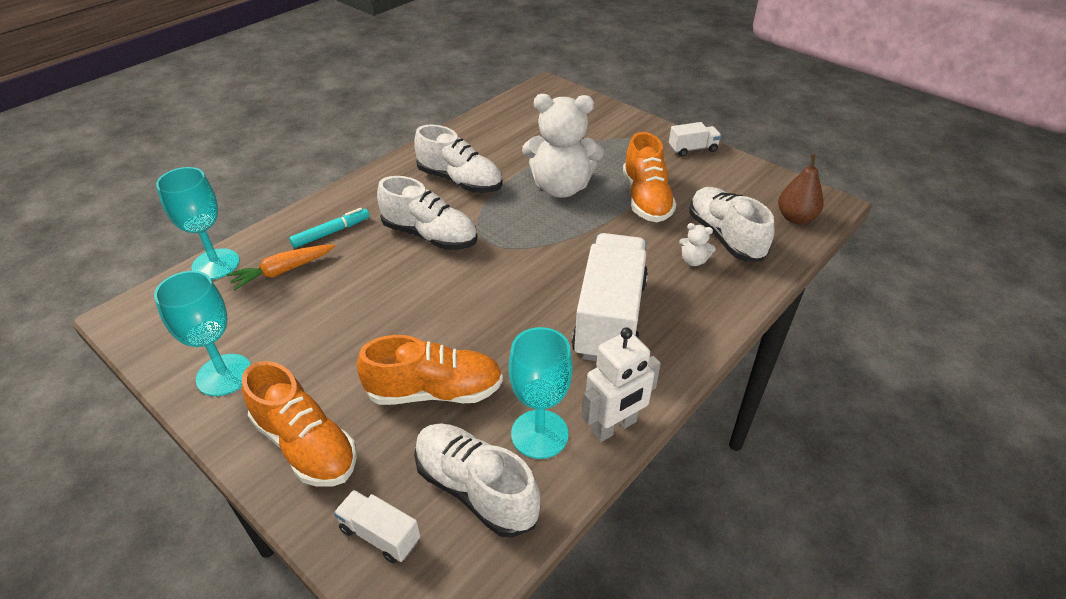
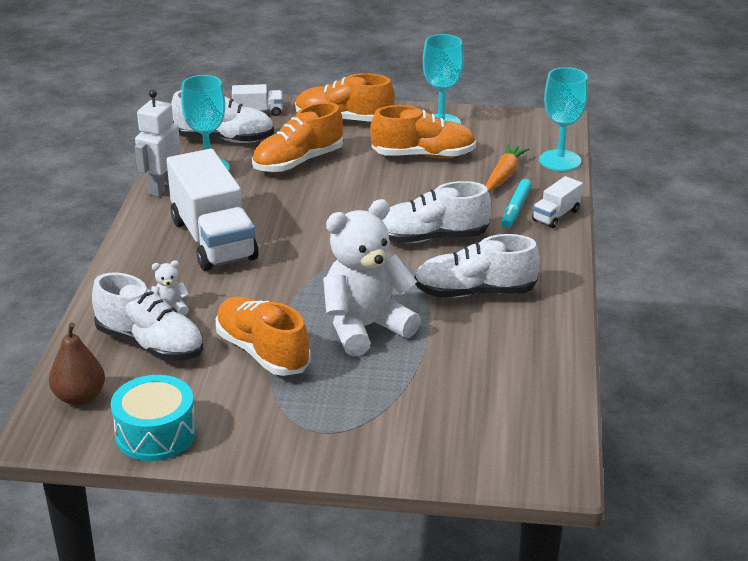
camera: 145 degrees right, 10 degrees down
white truck [669,122,721,157] -> white truck moved to [532,176,583,228]
none -> turquoise drum [111,375,197,461]
none -> orange shoe [370,105,476,158]

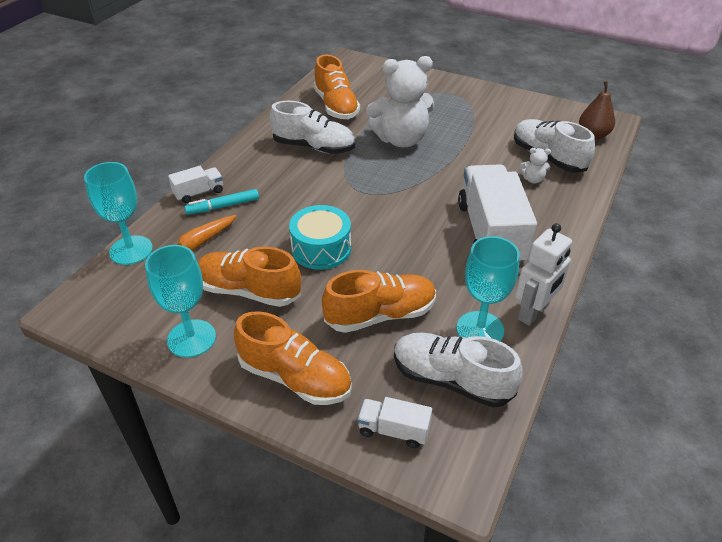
camera: 160 degrees left, 10 degrees up
turquoise drum [111,375,197,461] -> turquoise drum moved to [289,205,351,270]
orange shoe [216,297,311,376] -> orange shoe moved to [314,55,360,119]
white shoe [382,181,491,243] -> none
turquoise marker [501,179,532,228] -> turquoise marker turned 150 degrees counterclockwise [184,189,259,215]

